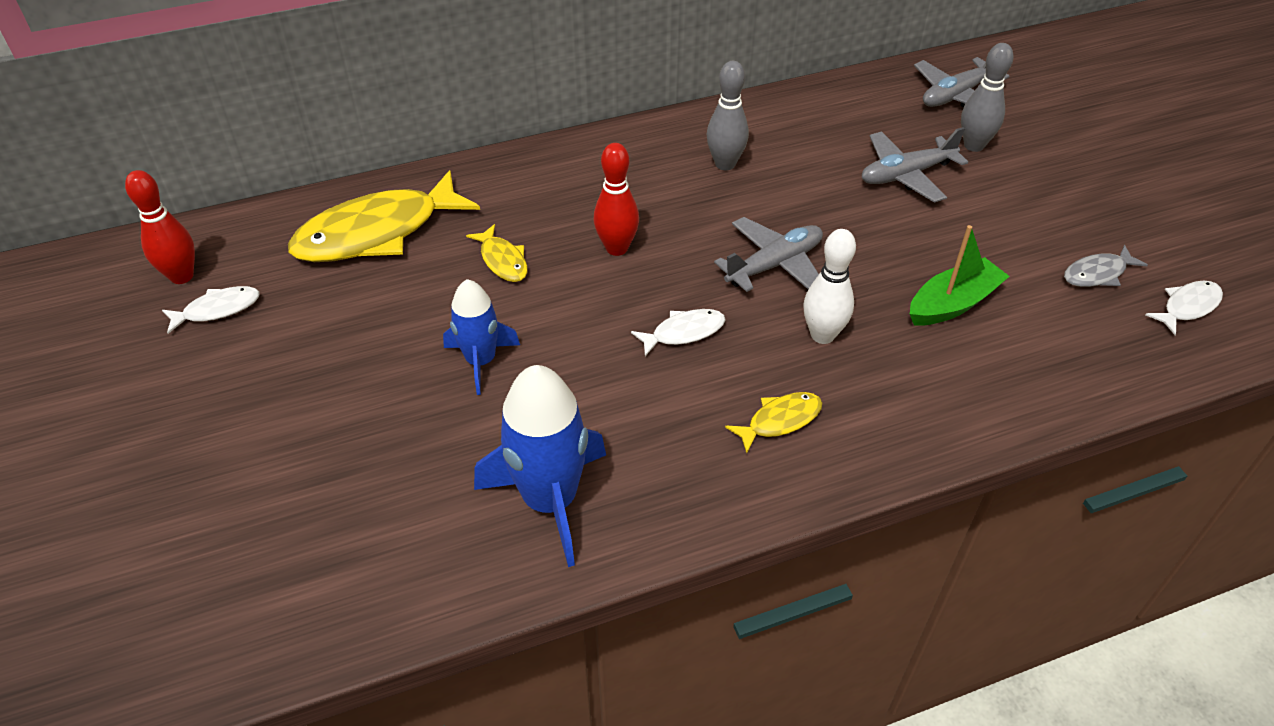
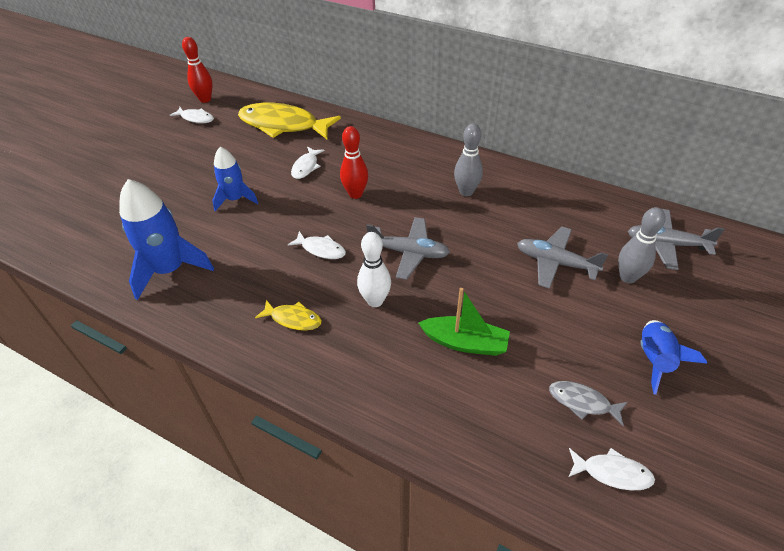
camera: 50 degrees right, 0 degrees up
yellow fish [466,224,528,282] -> white fish [291,147,324,179]
none -> blue rocket [641,320,707,395]

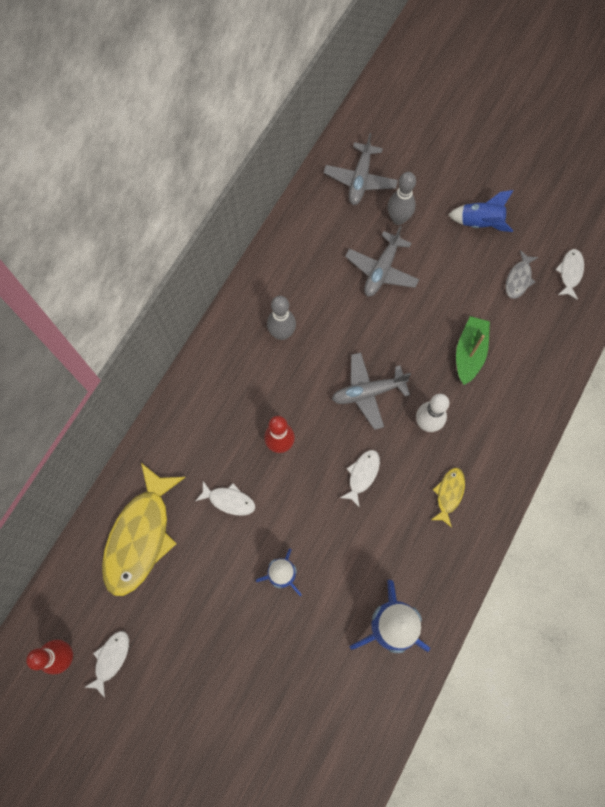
camera: 90 degrees left, 25 degrees up
grey plane [366,217,450,280] -> grey plane turned 120 degrees counterclockwise [332,352,411,430]

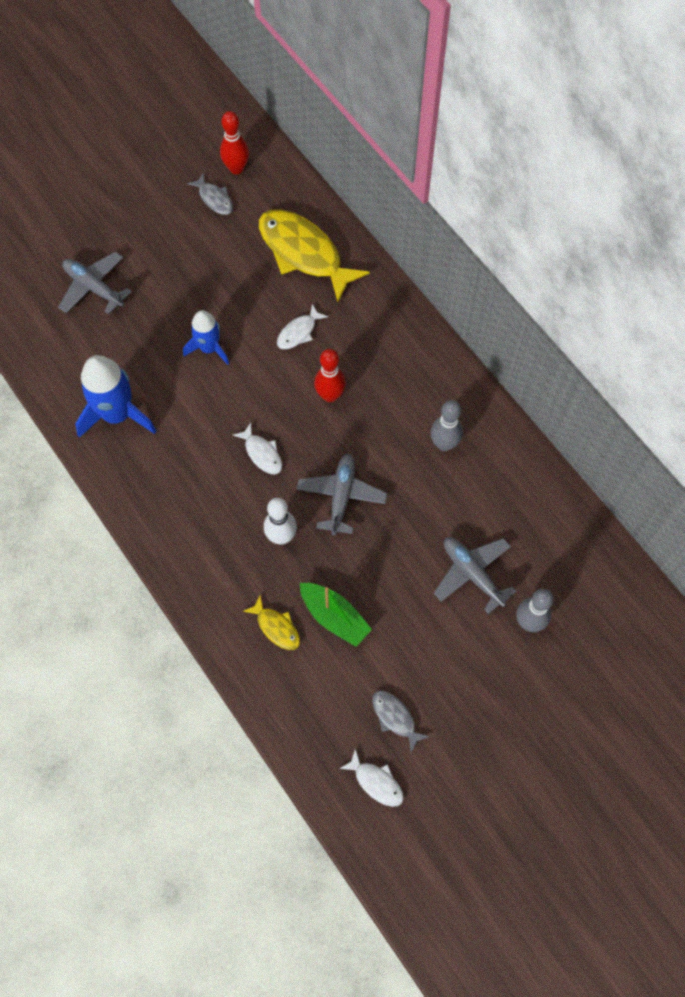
camera: 115 degrees right, 5 degrees down
white fish [84,631,129,698] -> grey fish [187,173,233,215]
grey plane [324,133,398,205] -> grey plane moved to [58,252,132,314]
yellow fish [431,468,465,528] -> yellow fish moved to [243,595,300,650]
blue rocket [448,190,514,232] -> none

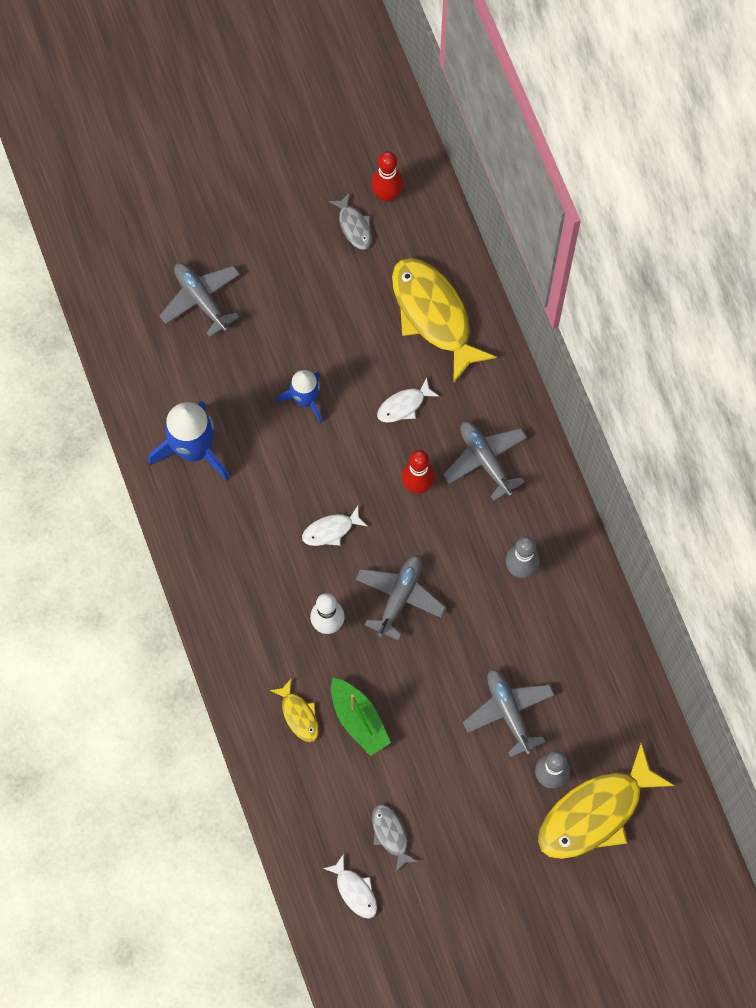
camera: 15 degrees right, 5 degrees up
white fish [233,423,282,474] -> white fish turned 90 degrees clockwise [302,506,367,546]
none -> grey plane [443,421,527,501]
none -> yellow fish [538,743,675,859]

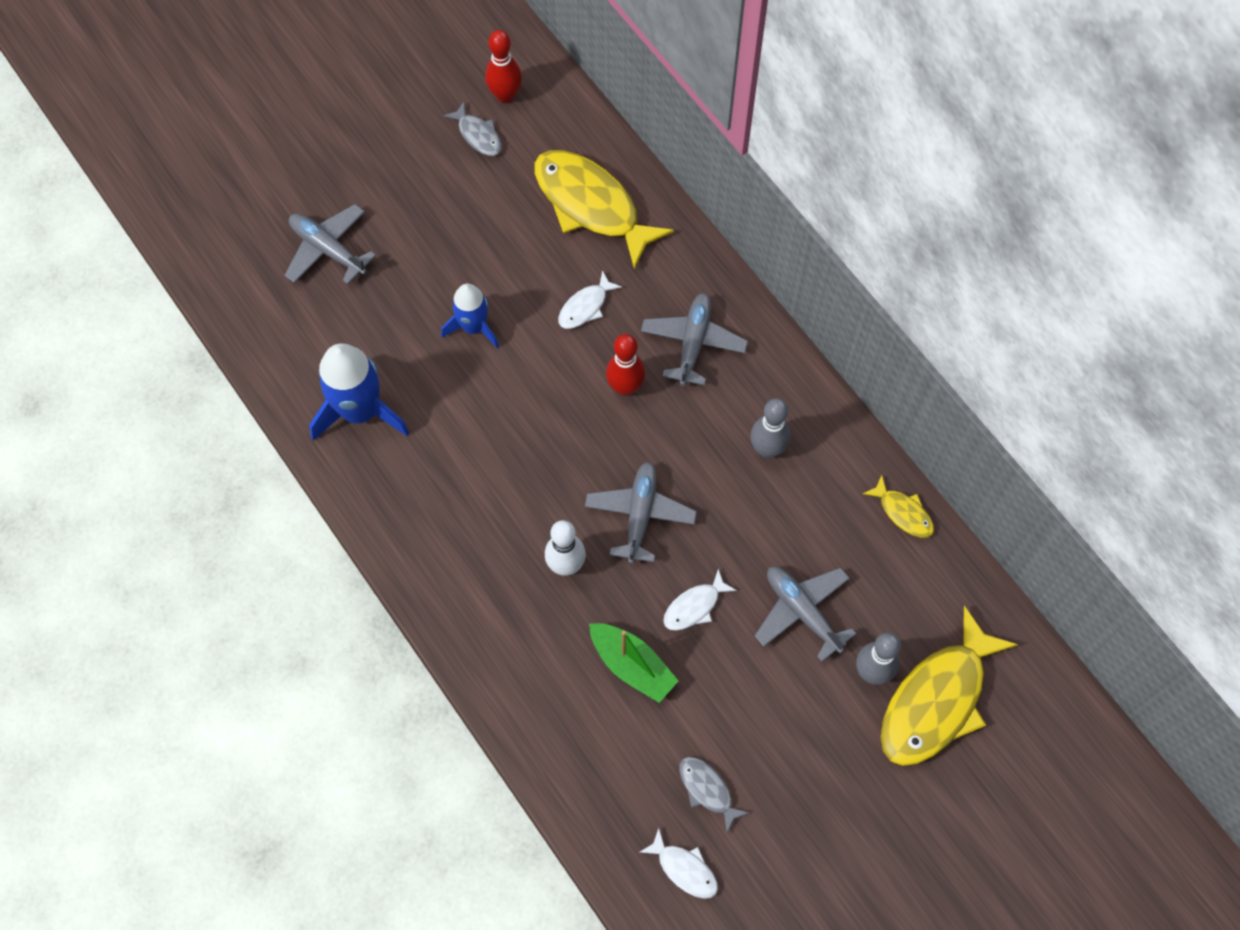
camera: 15 degrees left, 5 degrees down
yellow fish [270,679,319,742] -> yellow fish moved to [863,475,934,538]
white fish [302,506,367,546] -> white fish moved to [663,569,737,631]
grey plane [443,421,527,501] -> grey plane turned 60 degrees clockwise [641,293,748,386]

